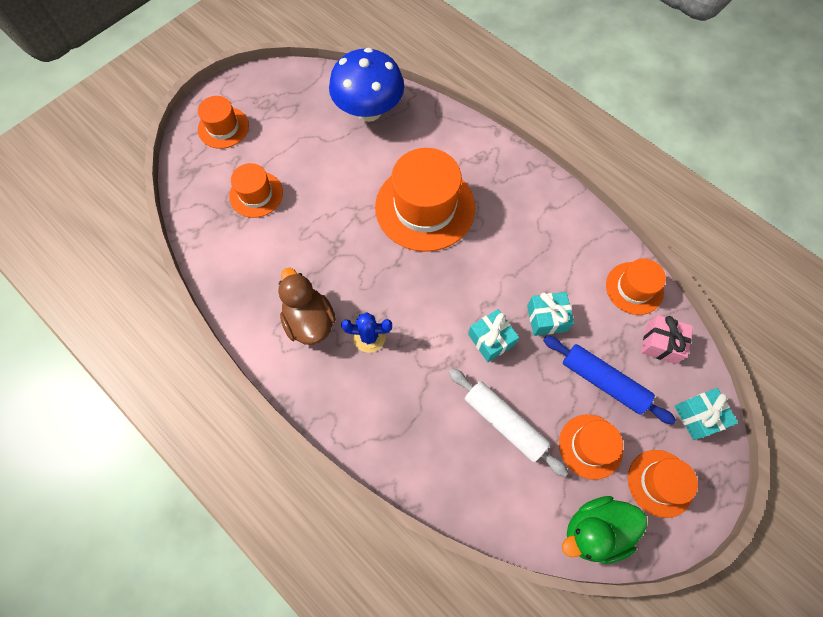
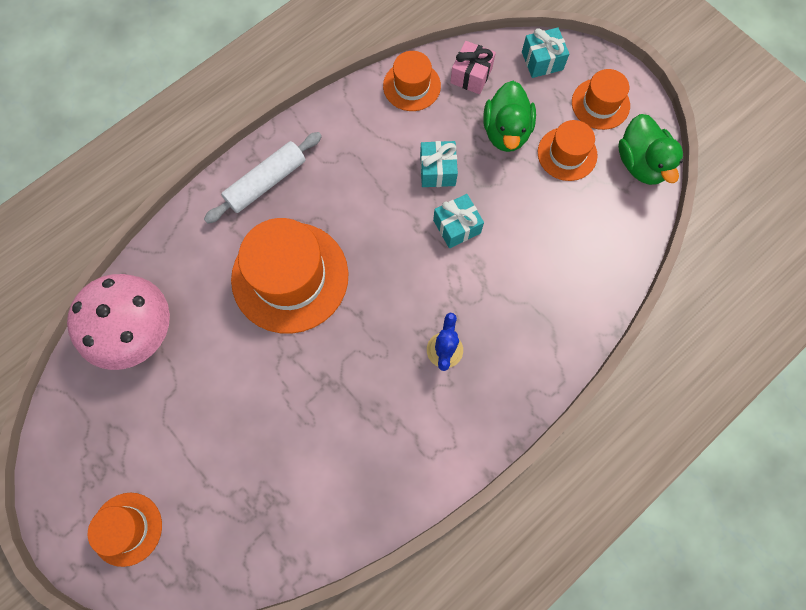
camera: 85 degrees left, 5 degrees up
orange hat [229,163,283,218] -> none
brown duck [278,268,336,345] -> none
blue mushroom [329,48,404,122] -> pink mushroom [67,274,170,370]
white rolling pin [449,368,569,477] -> white rolling pin moved to [204,132,322,224]
blue rolling pin [543,335,676,425] -> green duck [483,81,536,152]

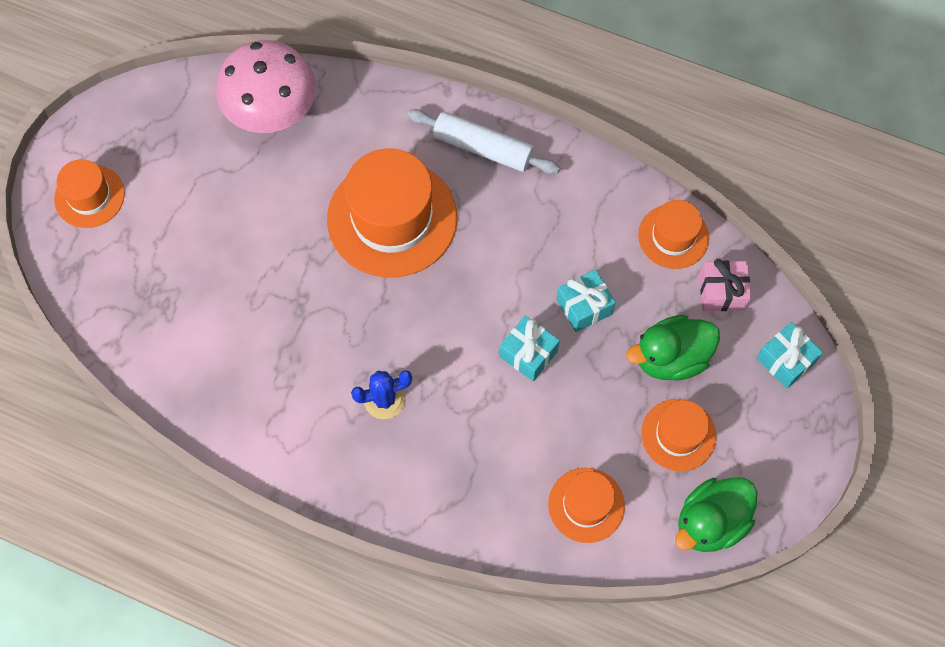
camera: 65 degrees right, 5 degrees down
orange hat [572,69,630,130] -> orange hat moved to [548,468,625,543]

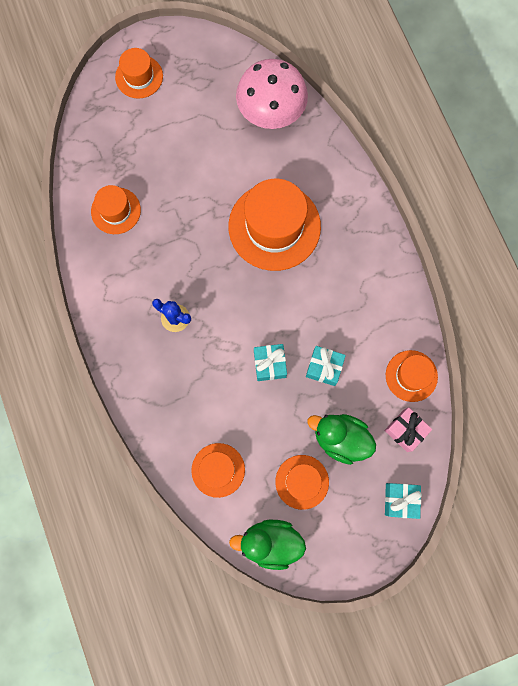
camera: 45 degrees right, 10 degrees up
white rolling pin [407,109,560,174] -> none
none -> orange hat [91,185,141,234]

